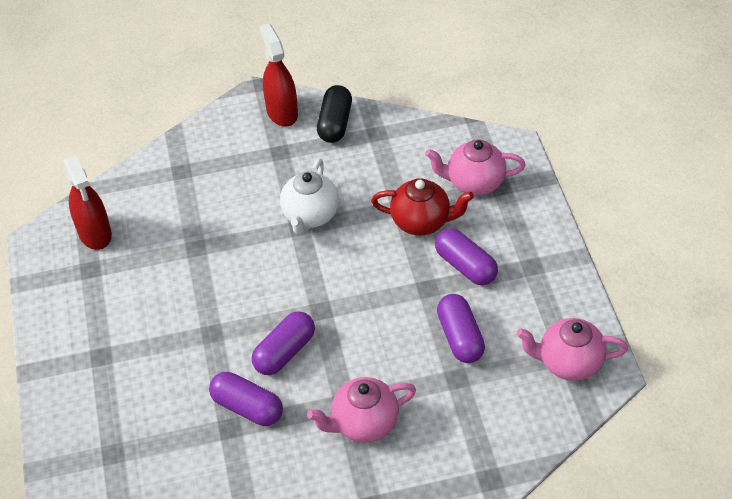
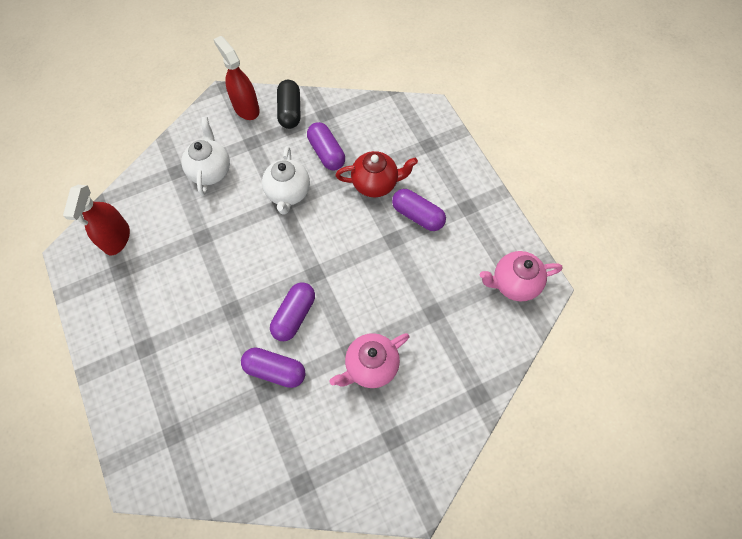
camera: 15 degrees left, 15 degrees up
red spray bottle [63,155,112,250] -> red spray bottle turned 45 degrees clockwise [63,185,130,256]
pink teapot [425,139,525,196] -> none
purple capsule [437,294,485,363] -> purple capsule moved to [307,122,345,171]
none -> white teapot [181,117,230,196]

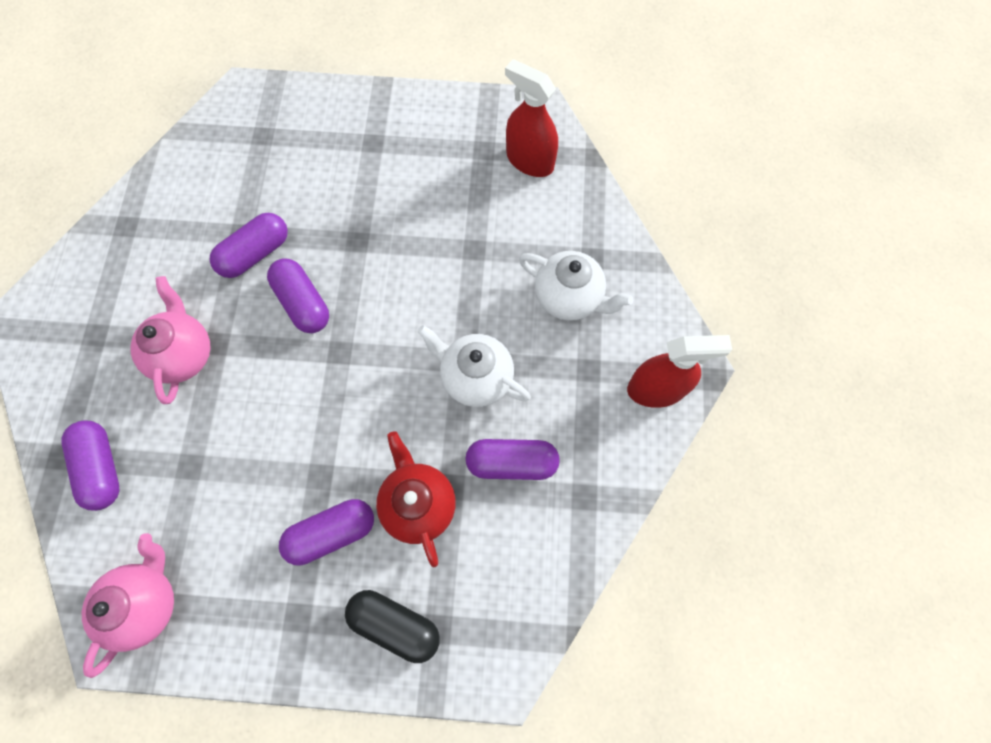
camera: 120 degrees right, 5 degrees up
black capsule [277,80,301,129] -> black capsule moved to [345,590,440,663]
red teapot [336,151,418,197] -> red teapot turned 135 degrees clockwise [376,431,456,567]
none -> purple capsule [61,421,119,511]

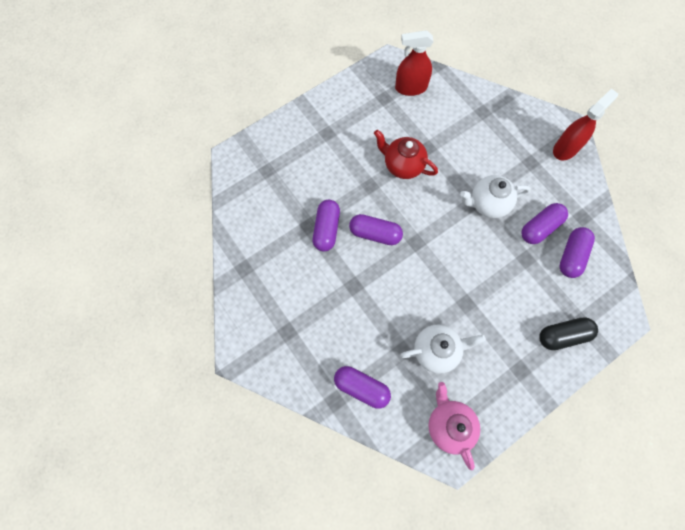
camera: 40 degrees left, 0 degrees up
pink teapot [131,276,211,404] -> none
purple capsule [279,499,374,566] -> purple capsule moved to [560,227,595,278]
red teapot [376,431,456,567] -> red teapot moved to [374,130,438,179]
white teapot [519,251,634,321] -> white teapot moved to [400,324,486,374]

